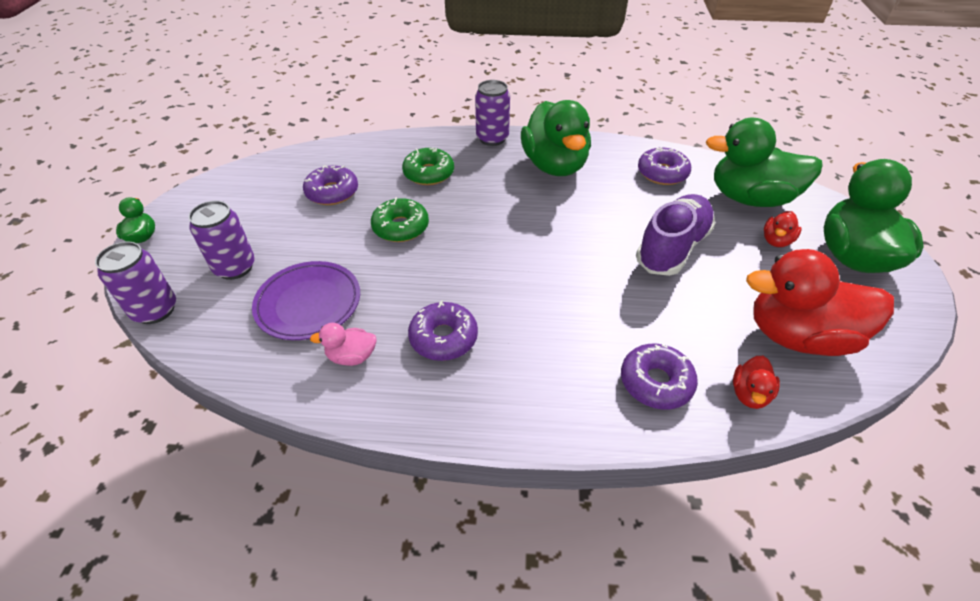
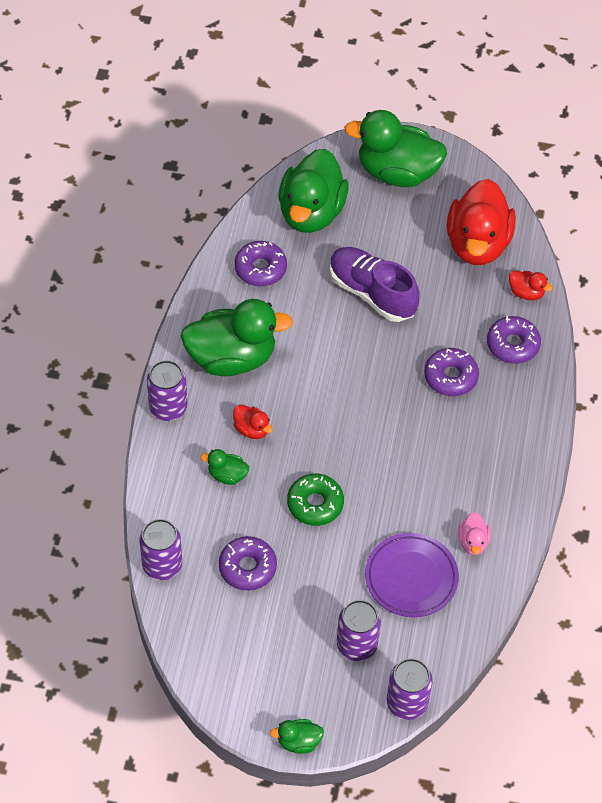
camera: 85 degrees left, 10 degrees up
green donut [402,148,454,185] -> green duck [201,449,249,485]
purple donut [408,300,478,361] -> purple donut moved to [424,348,479,396]
red duck [764,211,802,247] -> red duck moved to [233,405,273,439]
none -> purple can [139,519,182,580]

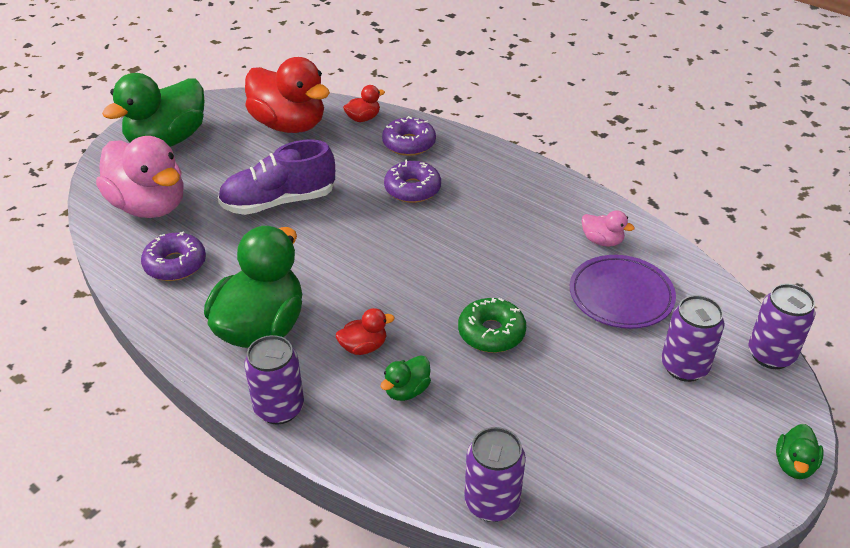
camera: 60 degrees left, 15 degrees down
purple donut [219,536,277,591] -> none
green duck [278,149,349,233] -> pink duck [96,136,184,218]

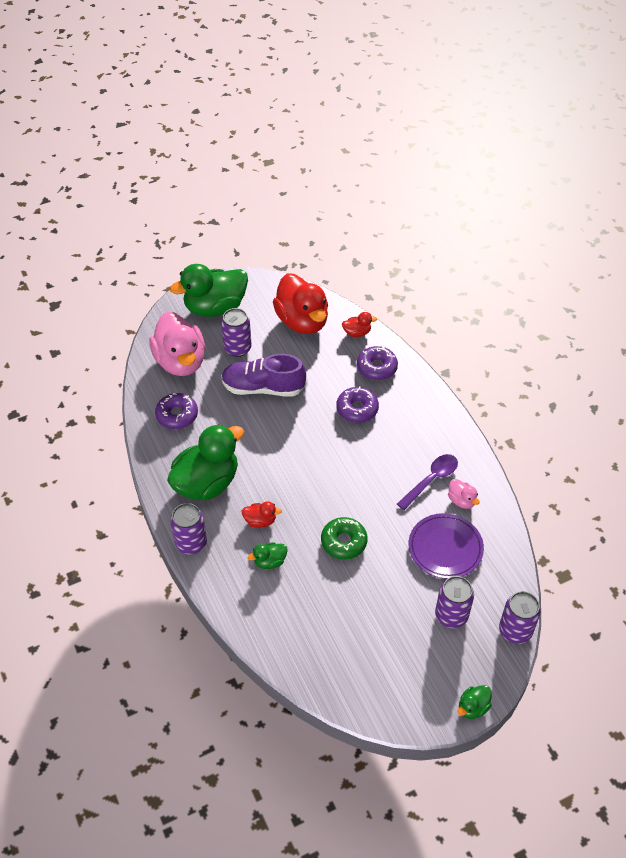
camera: 25 degrees right, 10 degrees up
purple can [464,427,526,522] -> purple can moved to [221,308,252,357]
none -> purple spoon [397,454,458,510]

